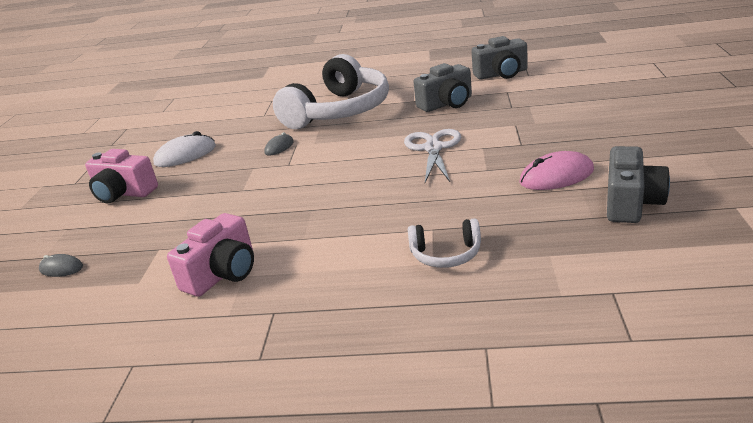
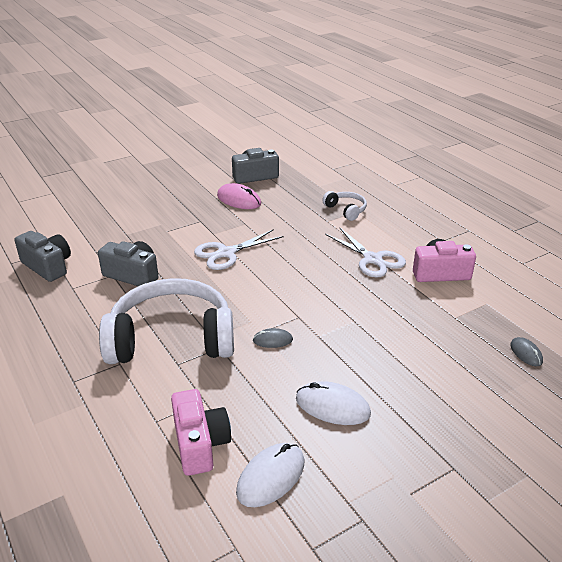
camera: 130 degrees left, 5 degrees up
pink camera [85,149,158,203] -> pink camera moved to [171,389,231,476]
none -> white mouse [236,443,304,507]
none -> white scissors [325,227,406,278]

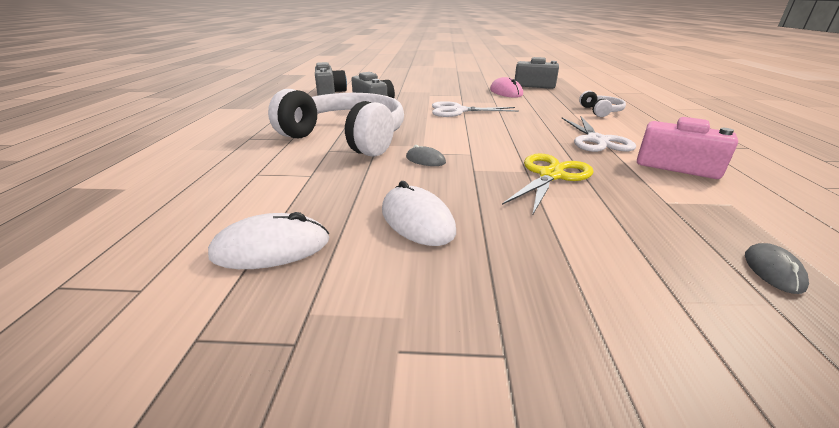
camera: 35 degrees right, 5 degrees down
pink camera [171,389,231,476] -> none
none -> yellow scissors [502,154,594,216]

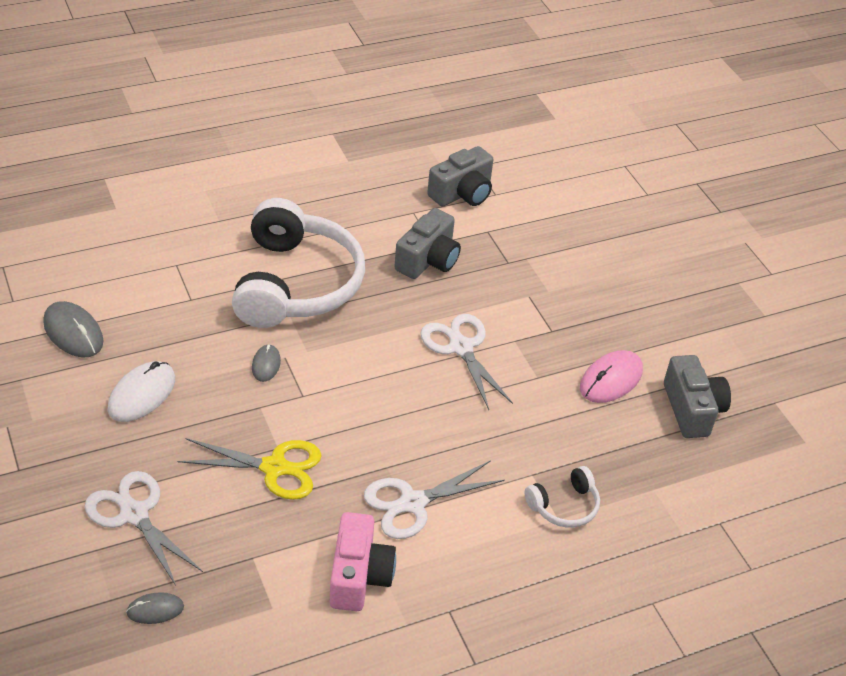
camera: 60 degrees right, 15 degrees up
white mouse [208,212,329,269] -> grey mouse [43,301,104,357]
none -> white scissors [84,471,203,586]

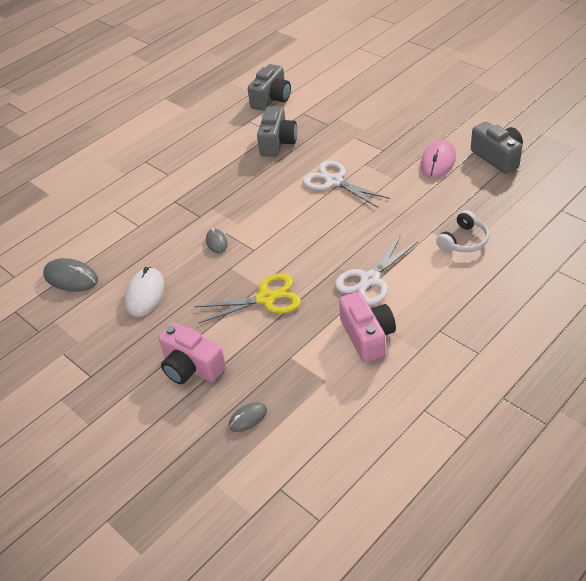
camera: 15 degrees left, 0 degrees up
white scissors [84,471,203,586] -> pink camera [158,322,226,384]
white headphones [232,198,365,328] -> none

